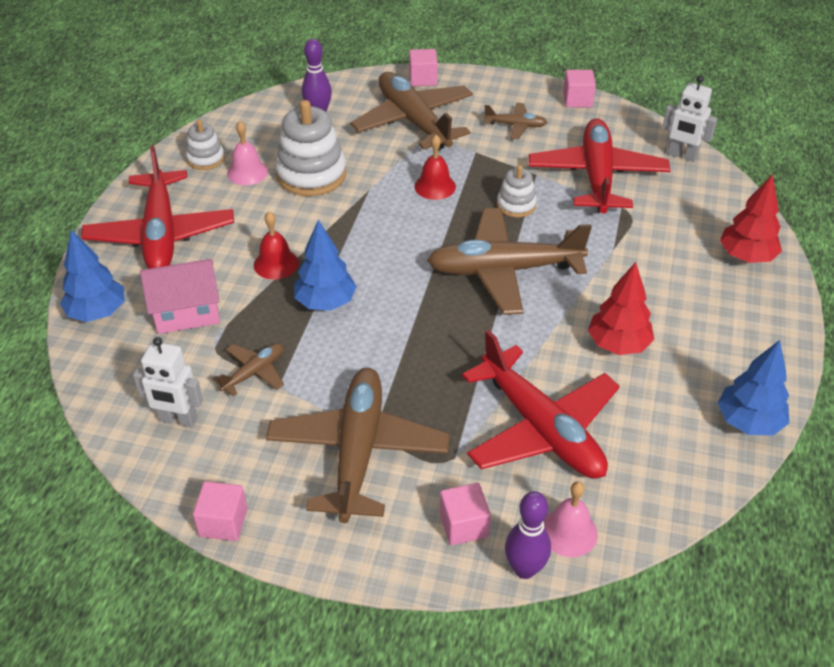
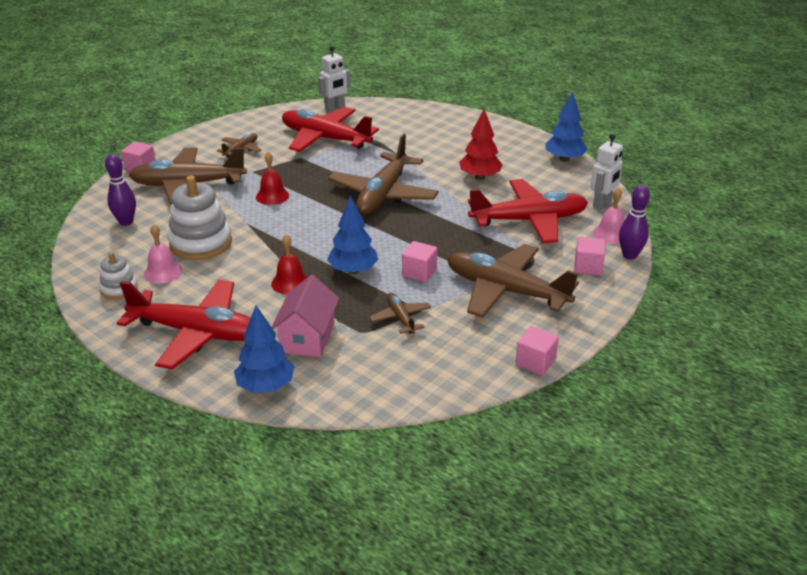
camera: 65 degrees left, 10 degrees down
white robot [133,337,203,427] -> white robot moved to [591,134,623,210]
white stacking toy [497,165,537,217] -> none
pink cube [563,70,596,107] -> pink cube moved to [402,241,437,282]
red tree [720,174,782,263] -> none

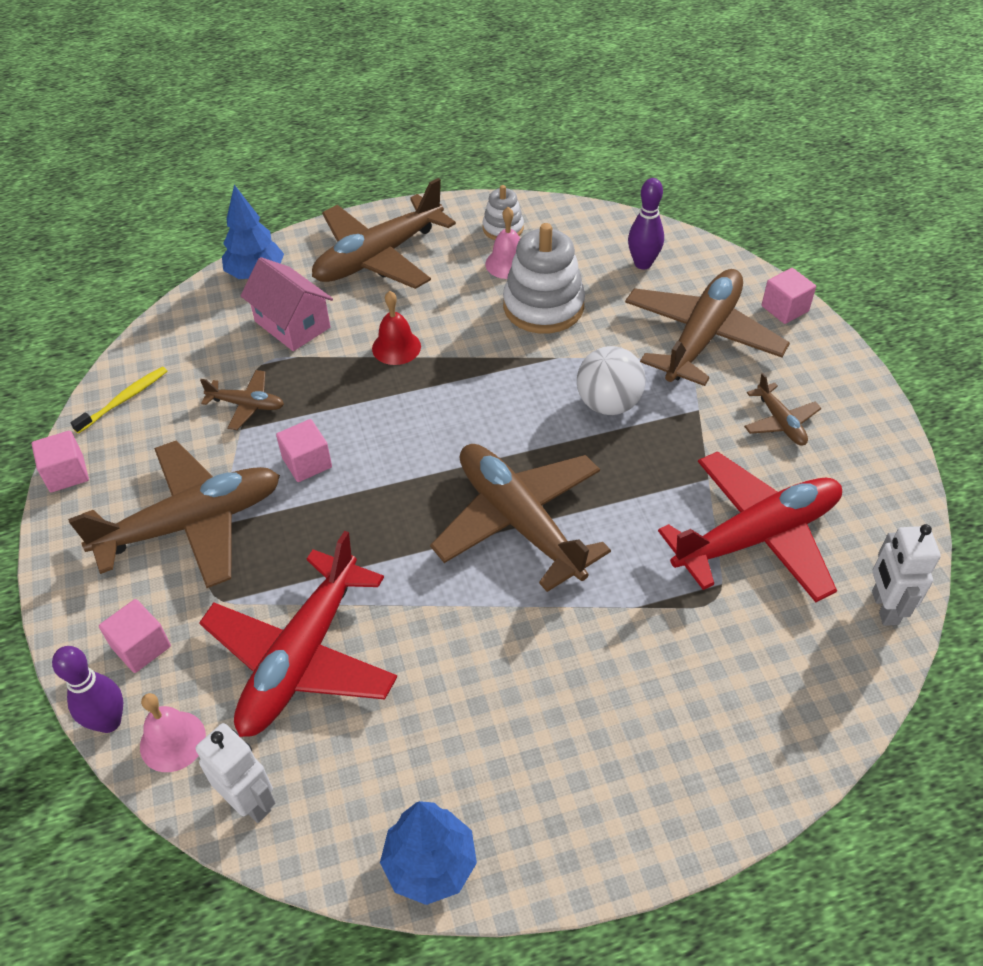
camera: 125 degrees right, 15 degrees up
red plane [117,279,251,369] -> brown plane [312,178,456,289]
red bell [256,152,289,205] -> white ball [577,346,646,415]
blue tree [327,195,378,274] -> none
red tree [459,109,503,180] -> none
white robot [591,134,623,210] -> white robot turned 150 degrees clockwise [196,723,275,823]
none -> yellow toothbrush [70,367,167,434]

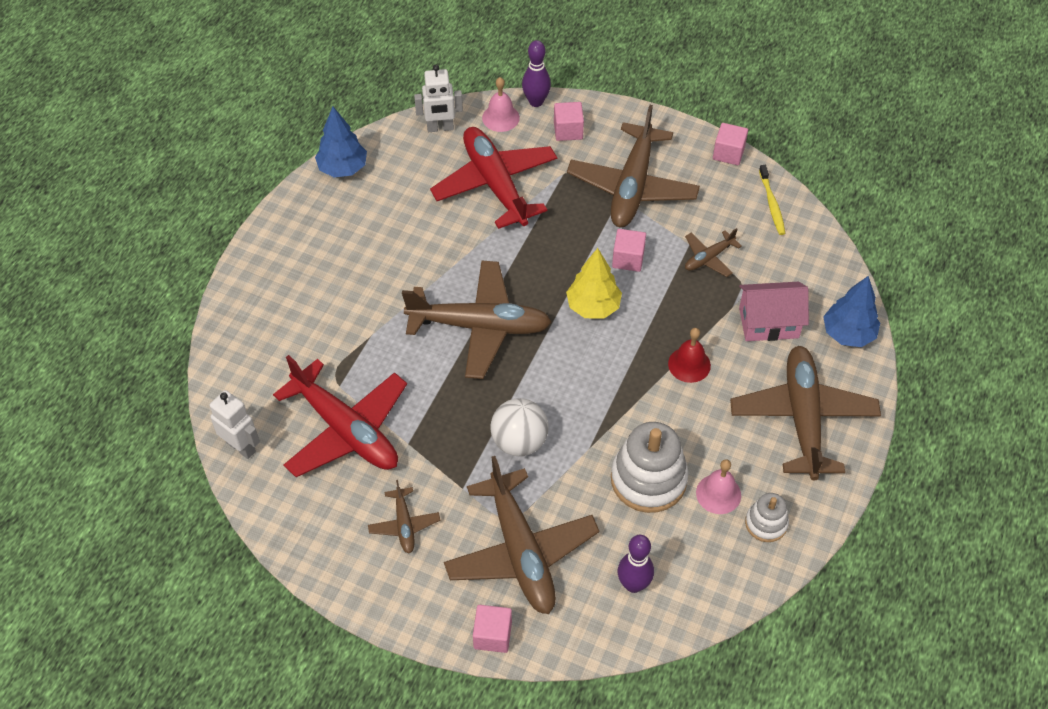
camera: 130 degrees right, 5 degrees up
red plane [658,451,842,602] -> red plane turned 60 degrees counterclockwise [273,355,407,477]
brown plane [744,373,821,446] -> brown plane turned 120 degrees counterclockwise [368,480,440,554]
none -> yellow tree [566,248,622,319]

